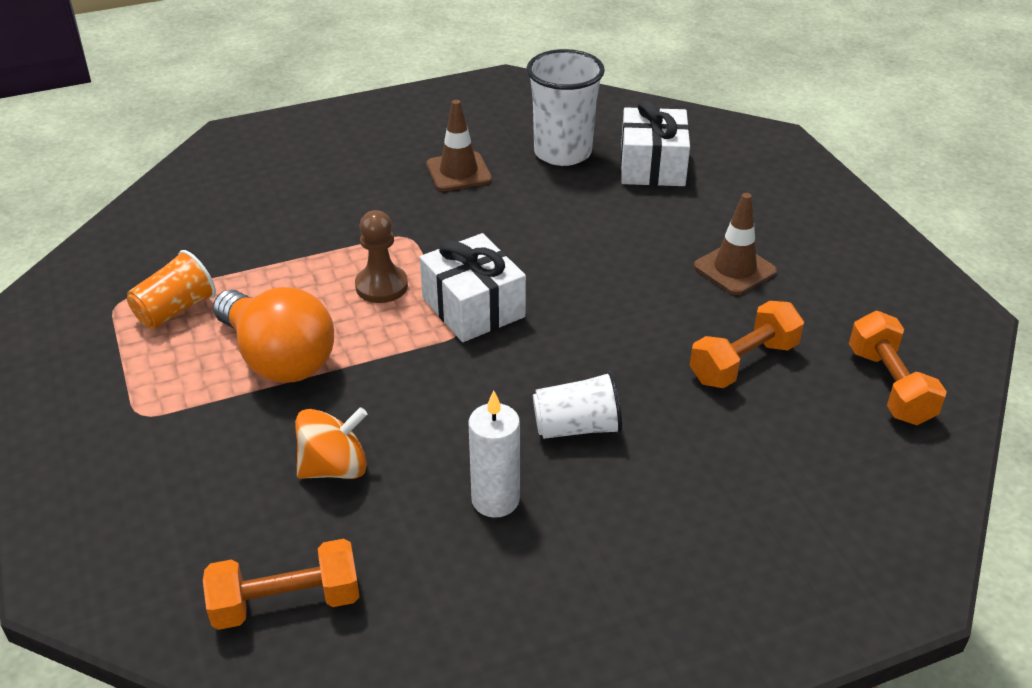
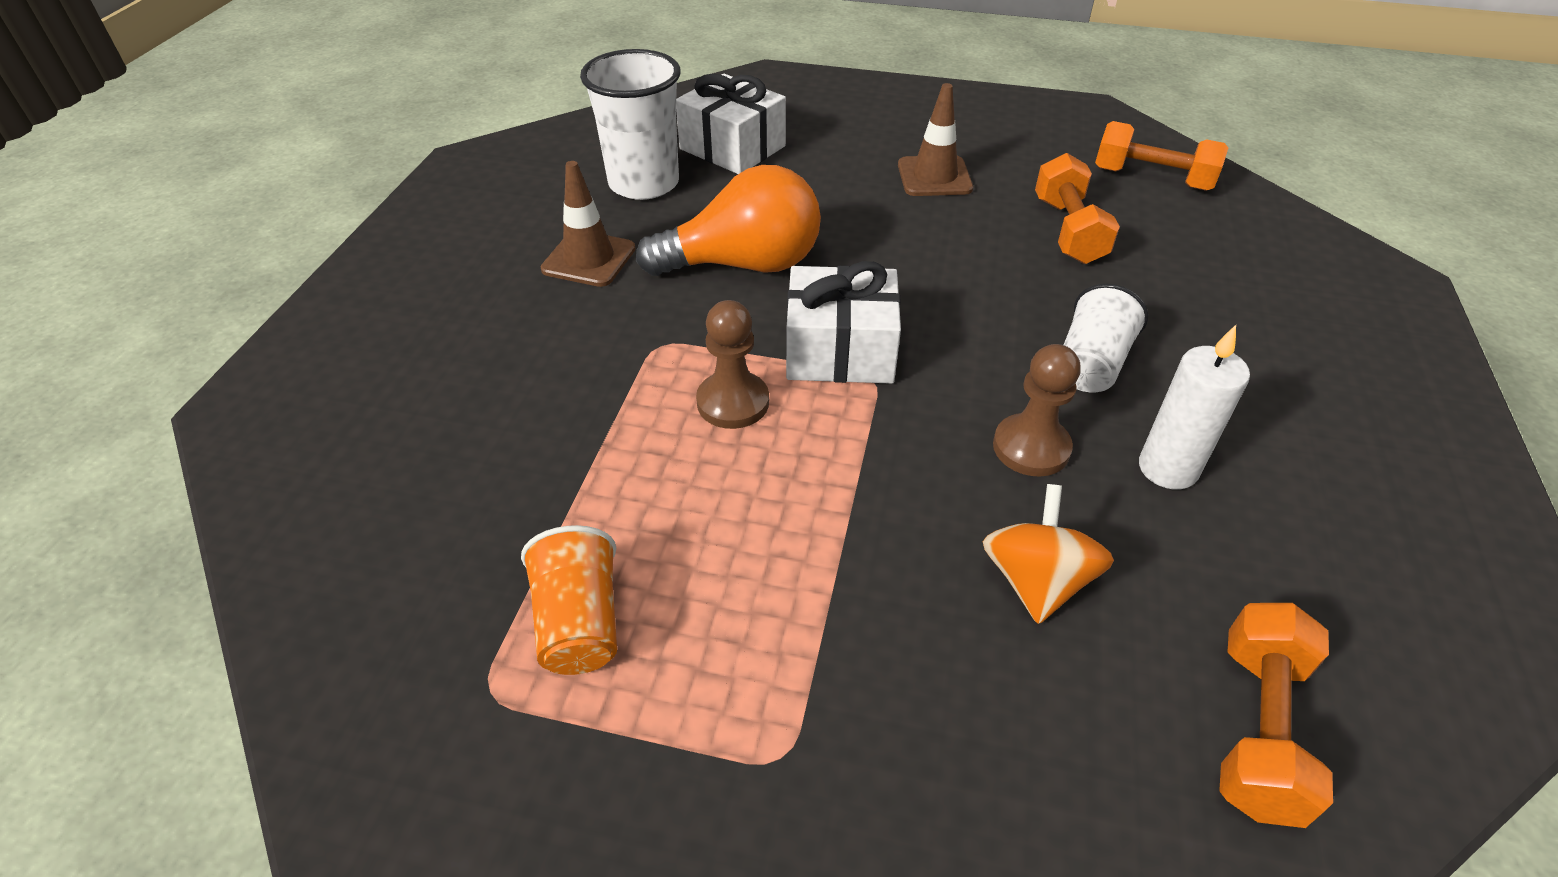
camera: 55 degrees left, 5 degrees up
orange light bulb [213,287,334,383] -> orange light bulb moved to [636,165,821,276]
none -> brown pawn [993,344,1081,477]

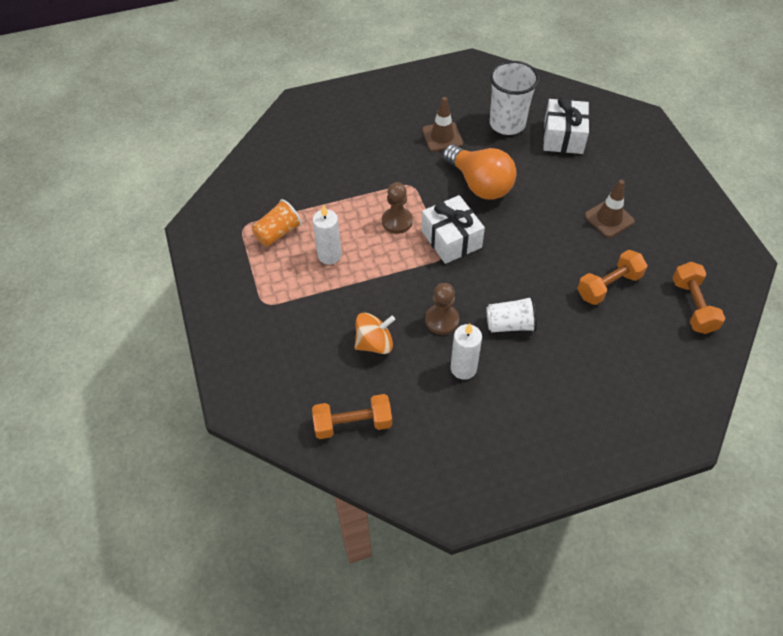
camera: 60 degrees right, 10 degrees up
none -> white candle [313,205,342,264]

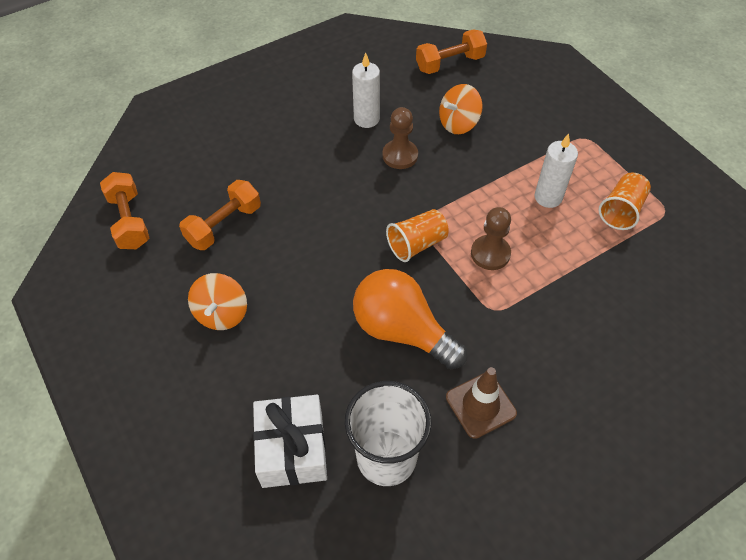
camera: 165 degrees right, 0 degrees up
white gift [421,195,485,264] -> orange cup [386,209,449,262]
white cup [486,296,537,332] -> none
brown traffic cone [584,180,635,238] -> orange spinning top [188,273,247,330]

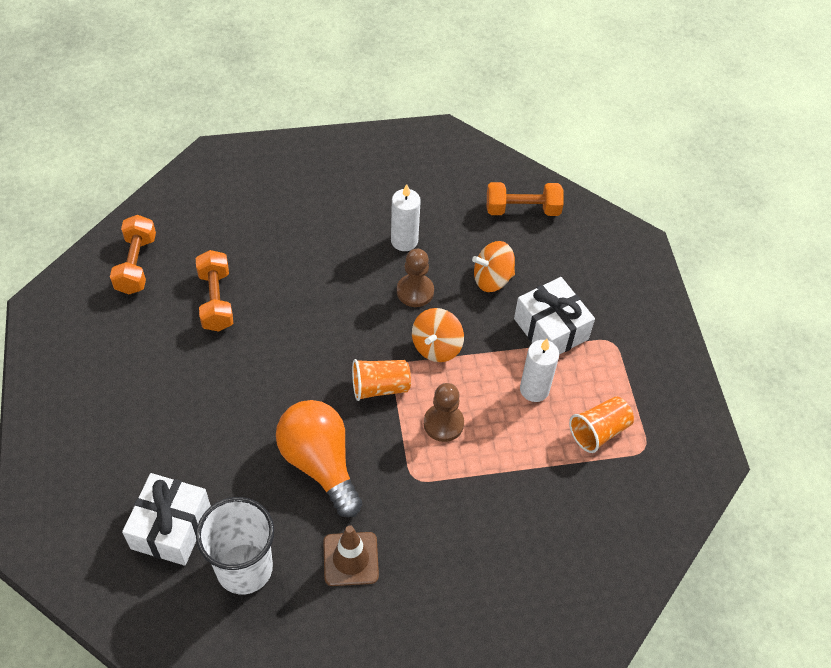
camera: 20 degrees right, 0 degrees up
orange dumbbell [179,180,261,250] -> orange dumbbell turned 75 degrees counterclockwise [196,250,233,332]
orange spinning top [188,273,247,330] -> orange spinning top moved to [412,308,464,362]
none -> white gift [514,277,595,355]

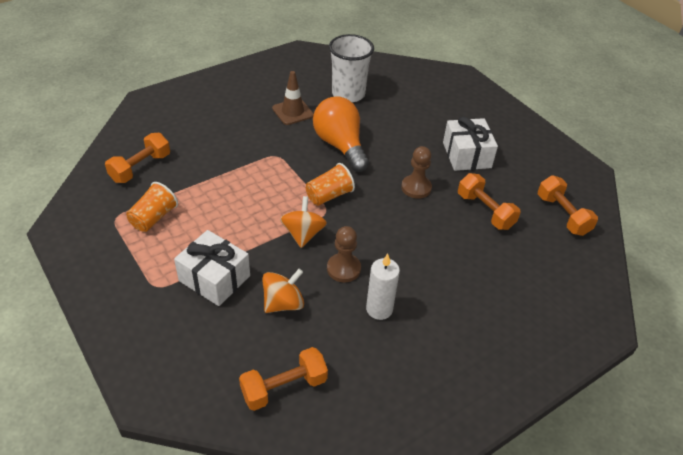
camera: 155 degrees right, 10 degrees down
white gift [122,473,211,566] -> white gift moved to [443,116,498,171]
orange light bulb [276,400,362,518] -> orange light bulb turned 150 degrees counterclockwise [313,97,369,172]
brown pawn [424,383,464,442] -> brown pawn moved to [401,146,432,199]
white candle [520,339,559,402] -> none
none -> orange dumbbell [105,133,170,183]

